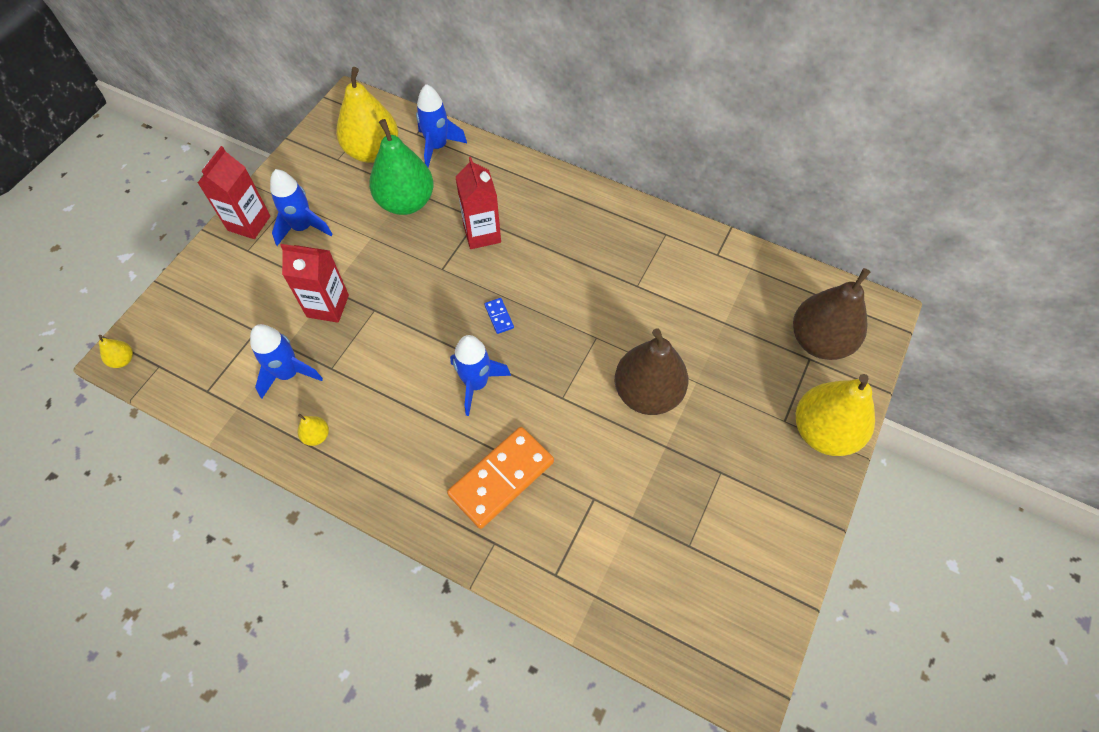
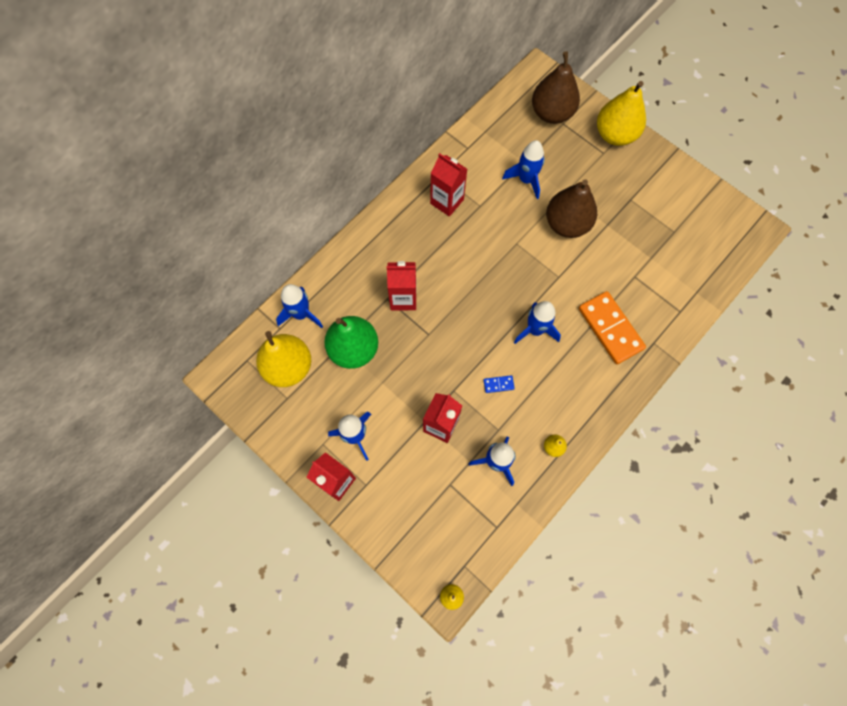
camera: 75 degrees left, 10 degrees up
blue domino [484,298,514,334] -> blue domino moved to [484,375,515,393]
none -> red carton [430,153,467,217]
none -> blue rocket [502,140,545,199]

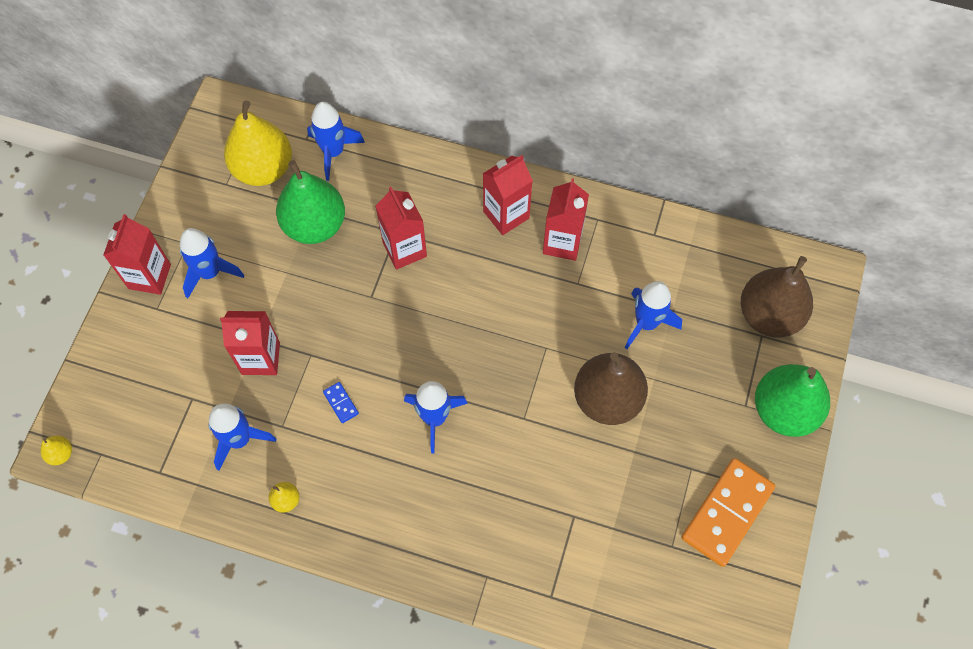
camera: 65 degrees right, 5 degrees down
orange domino [579,291,646,364] -> orange domino moved to [681,458,775,567]
yellow pear [597,81,646,146] -> green pear [755,364,830,437]
none -> red carton [483,155,533,235]

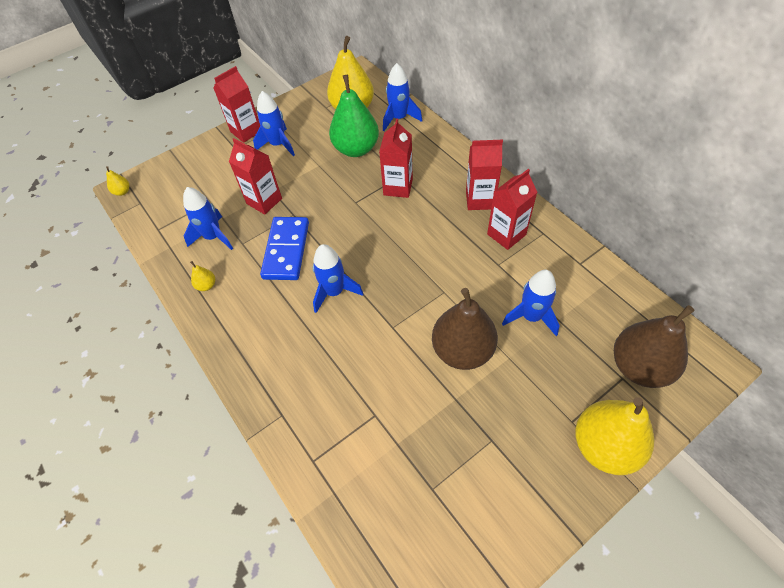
camera: 40 degrees right, 10 degrees down
blue domino [323,382,359,423] -> blue domino [260,217,309,280], size x2.44
orange domino [681,458,775,567] -> none
green pear [755,364,830,437] -> yellow pear [575,397,654,475]

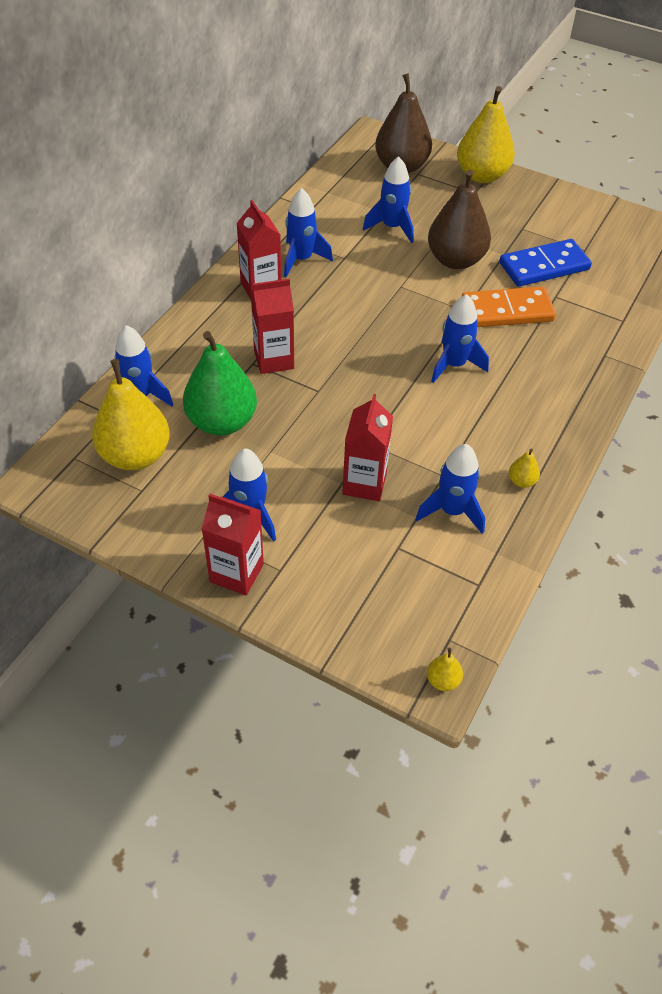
camera: 120 degrees left, 5 degrees down
blue domino [260,217,309,280] -> blue domino moved to [499,239,592,287]
red carton [487,169,537,250] -> blue rocket [284,188,333,277]
none -> orange domino [462,286,556,327]

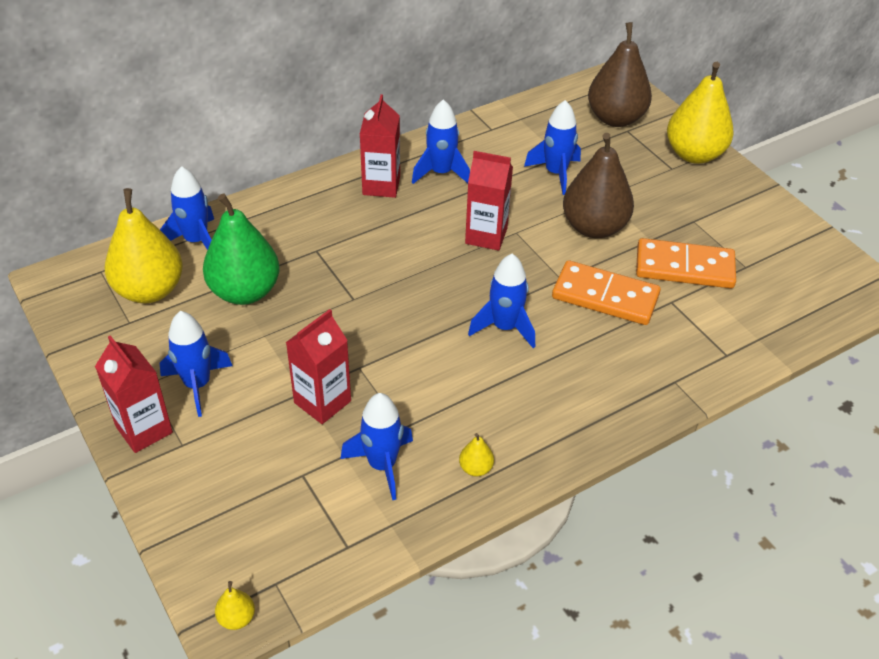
camera: 30 degrees right, 5 degrees down
red carton [251,279,294,374] -> red carton moved to [465,151,513,251]
blue domino [499,239,592,287] -> orange domino [636,238,736,288]

